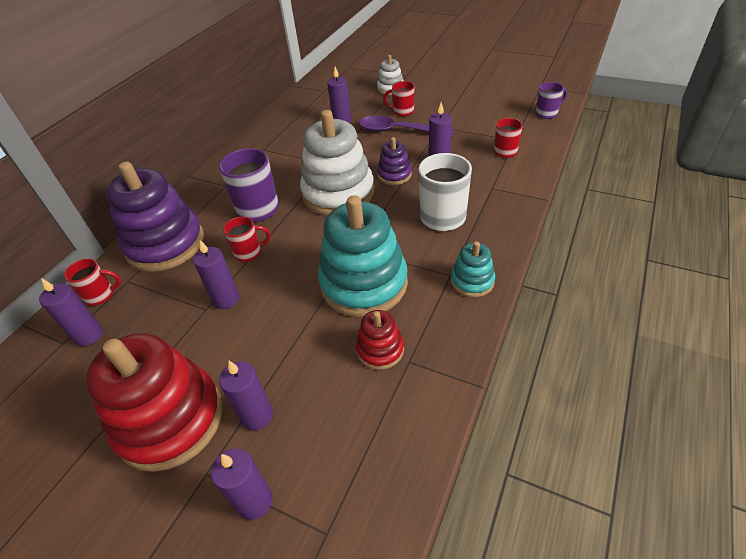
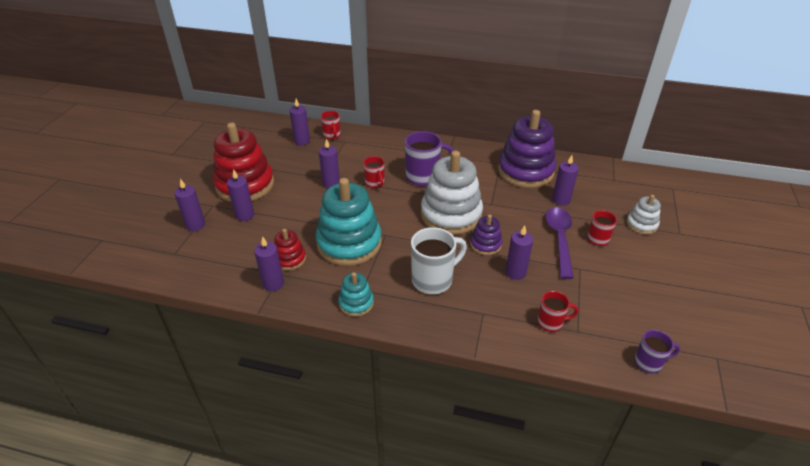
camera: 75 degrees right, 5 degrees down
purple stacking toy [106,161,204,272] -> purple stacking toy moved to [498,110,556,188]
purple mug [536,82,567,119] -> purple mug turned 60 degrees counterclockwise [634,330,680,374]
none -> purple candle [254,236,284,291]

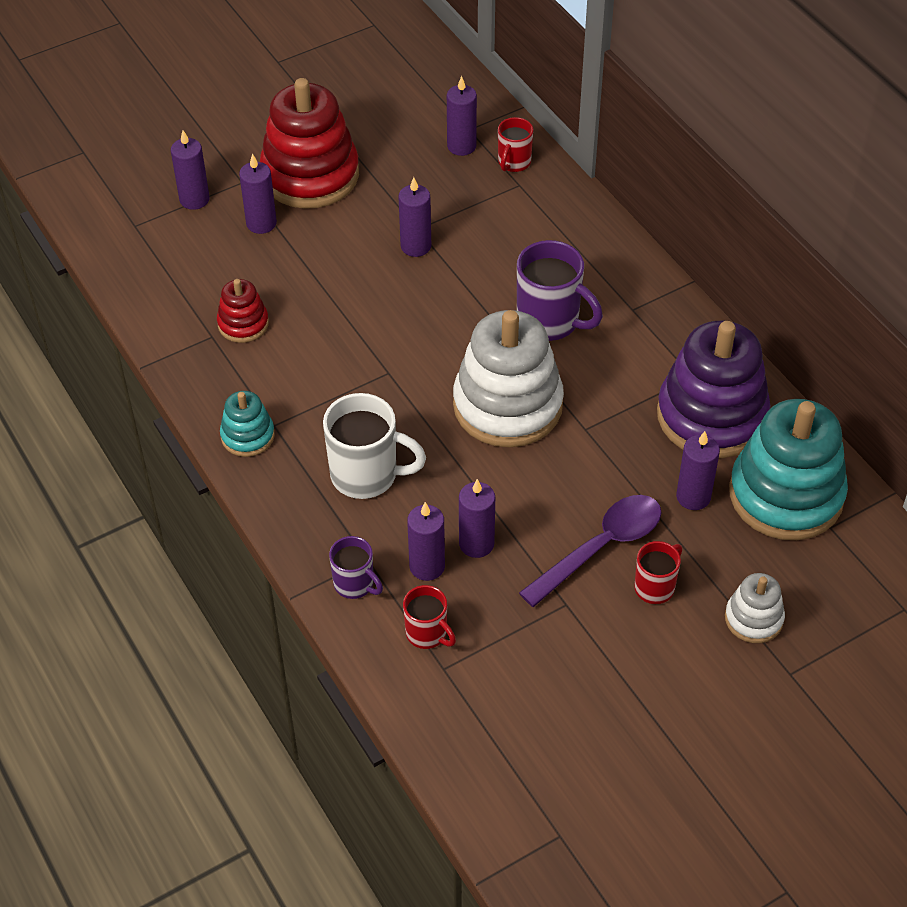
camera: 45 degrees right, 10 degrees up
purple candle [254,236,284,291] -> purple candle moved to [407,502,445,581]
turquoise stacking toy [316,178,382,266] -> turquoise stacking toy moved to [729,399,848,540]
red mug [363,156,385,188] -> none
purple stacking toy [470,214,502,255] -> none
purple mug [634,330,680,374] -> purple mug moved to [329,536,383,599]

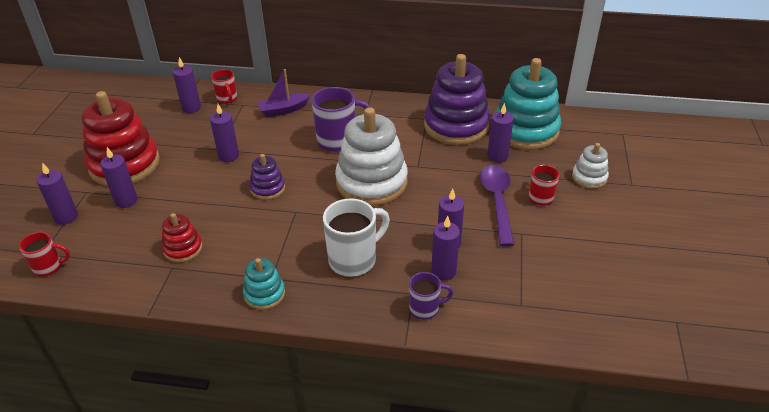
camera: 50 degrees left, 10 degrees down
red mug [403,585,456,649] -> red mug moved to [19,232,70,277]
none -> purple stacking toy [249,154,285,200]
none -> purple boat [257,69,310,117]

